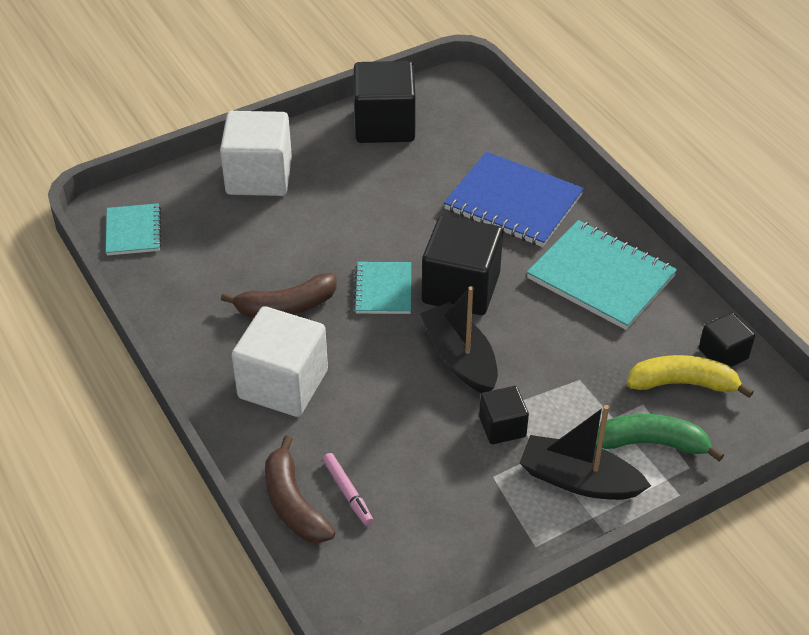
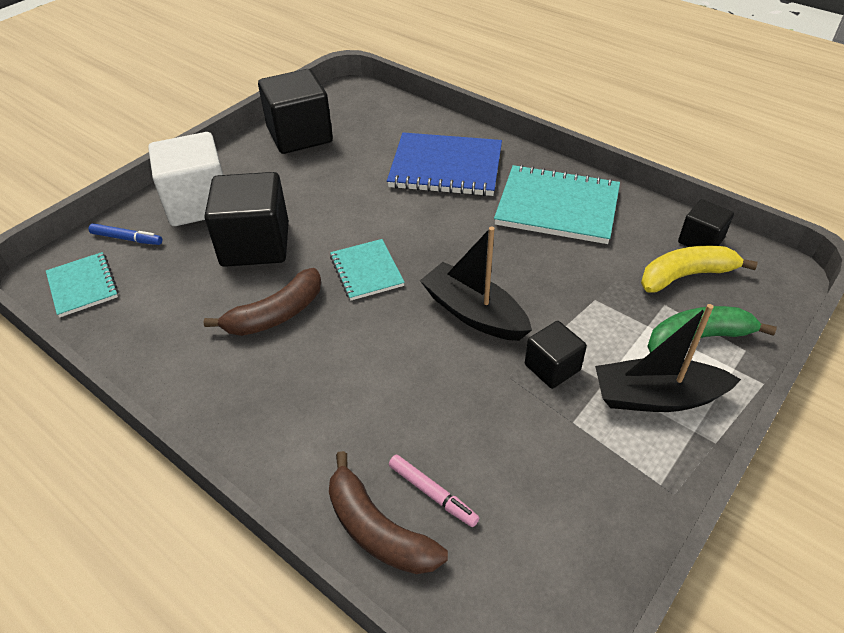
camera: 20 degrees left, 0 degrees up
white cube [232,306,328,417] -> none
black cube [422,215,503,315] -> black cube moved to [204,172,289,267]
none -> blue marker [89,223,162,245]

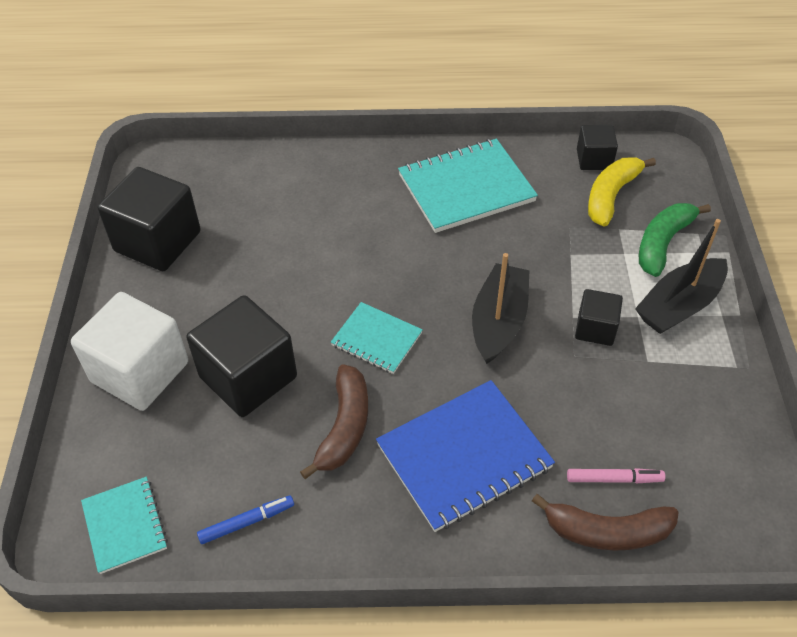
camera: 40 degrees left, 5 degrees up
turquoise notebook [46,252,119,318] -> turquoise notebook turned 45 degrees clockwise [81,477,168,574]
blue marker [89,223,162,245] -> blue marker moved to [197,495,294,544]
blue notebook [387,132,502,196] -> blue notebook moved to [376,380,555,532]
black boat [420,227,532,341] -> black boat turned 105 degrees clockwise [472,253,530,364]

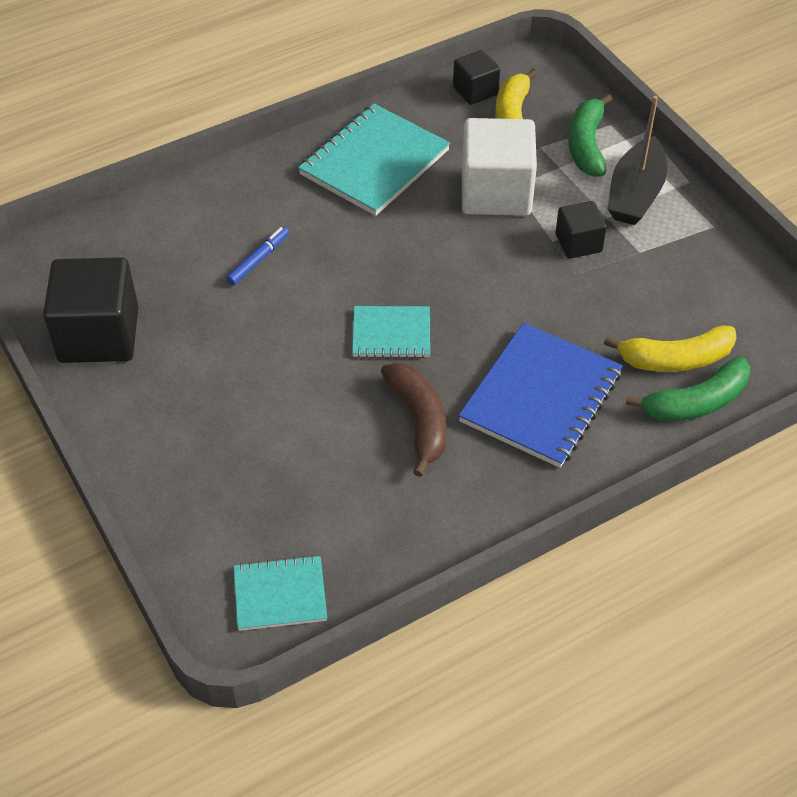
camera: 30 degrees left, 0 degrees up
white cube [71,292,188,411] -> white cube moved to [462,118,537,216]
turquoise notebook [81,477,168,574] -> turquoise notebook turned 45 degrees counterclockwise [233,555,327,631]
black cube [187,295,297,417] -> none
blue marker [197,495,294,544] -> blue marker moved to [226,227,289,286]
black boat [472,253,530,364] -> none
brown banana [532,494,679,550] -> green banana [626,356,750,421]
pink marker [567,468,666,483] -> yellow banana [604,325,737,372]

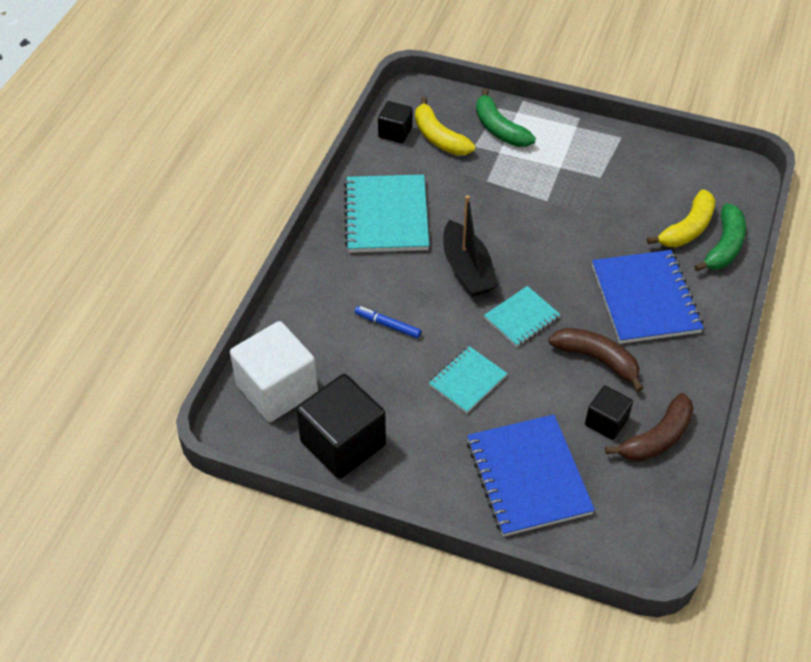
camera: 40 degrees left, 0 degrees up
blue marker [226,227,289,286] -> blue marker turned 60 degrees counterclockwise [355,306,421,338]
turquoise notebook [233,555,327,631] -> turquoise notebook moved to [429,346,508,413]
white cube [462,118,537,216] -> white cube moved to [230,321,318,422]
black cube [555,201,607,259] -> black cube moved to [585,385,633,440]
black boat [608,96,667,225] -> black boat moved to [443,195,499,297]
none -> blue notebook [467,414,595,537]
none -> brown banana [605,393,694,462]

